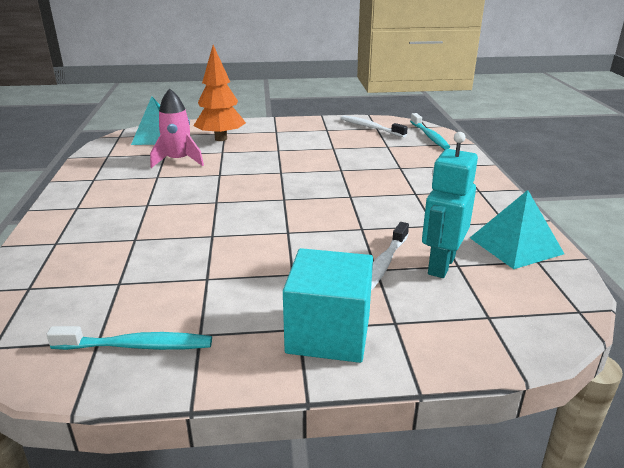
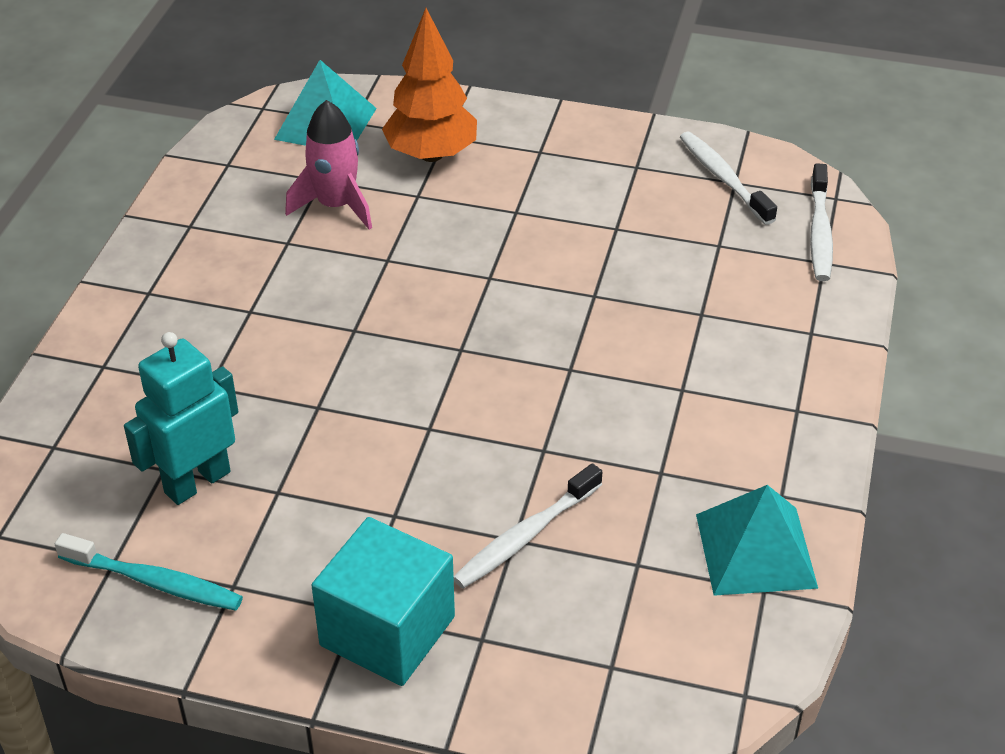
camera: 20 degrees right, 15 degrees up
turquoise toothbrush [410,113,450,149] -> white toothbrush [810,163,833,281]
turquoise robot [422,132,478,278] -> turquoise robot moved to [124,332,238,505]

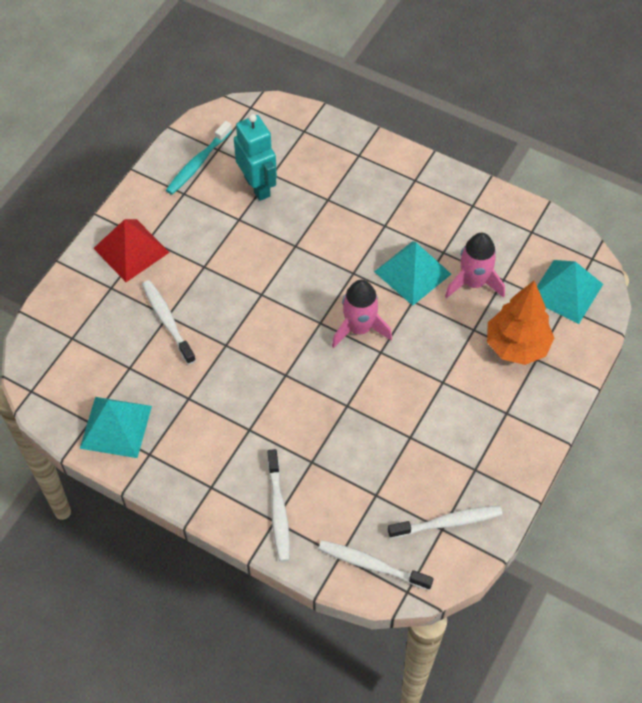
camera: 105 degrees right, 15 degrees up
turquoise cube [311,517,455,686] -> red pyramid [93,219,170,282]
none -> white toothbrush [267,449,290,562]
none -> pink rocket [332,280,392,348]
none -> turquoise pyramid [374,241,451,306]

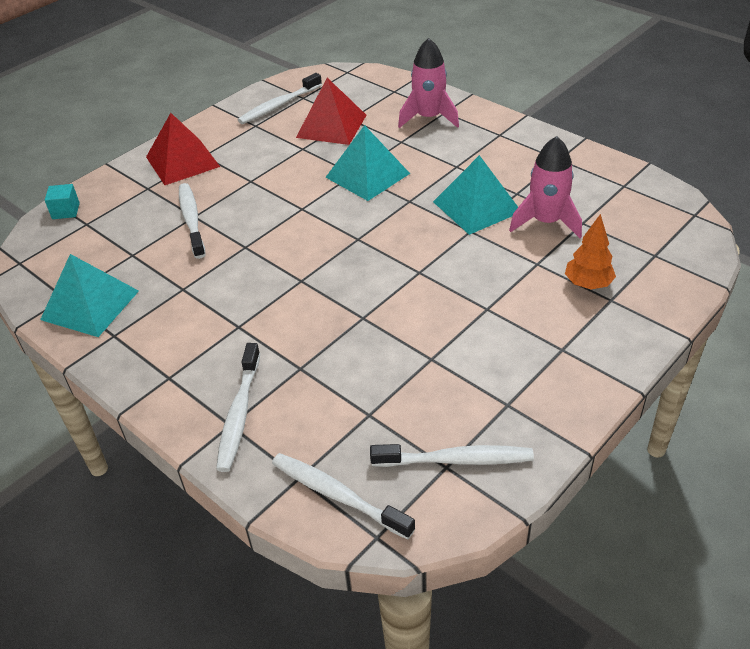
camera: 15 degrees right, 15 degrees down
turquoise toothbrush [166,121,232,195] -> white toothbrush [238,73,322,124]
turquoise robot [234,114,277,201] -> red pyramid [296,78,367,145]
pink rocket [332,280,392,348] -> pink rocket moved to [398,38,459,128]
orange tree [487,281,554,365] -> orange tree [565,214,616,289], size x0.59
turquoise pyramid [537,260,603,324] -> turquoise pyramid moved to [325,125,410,201]
none -> turquoise cube [45,184,80,219]

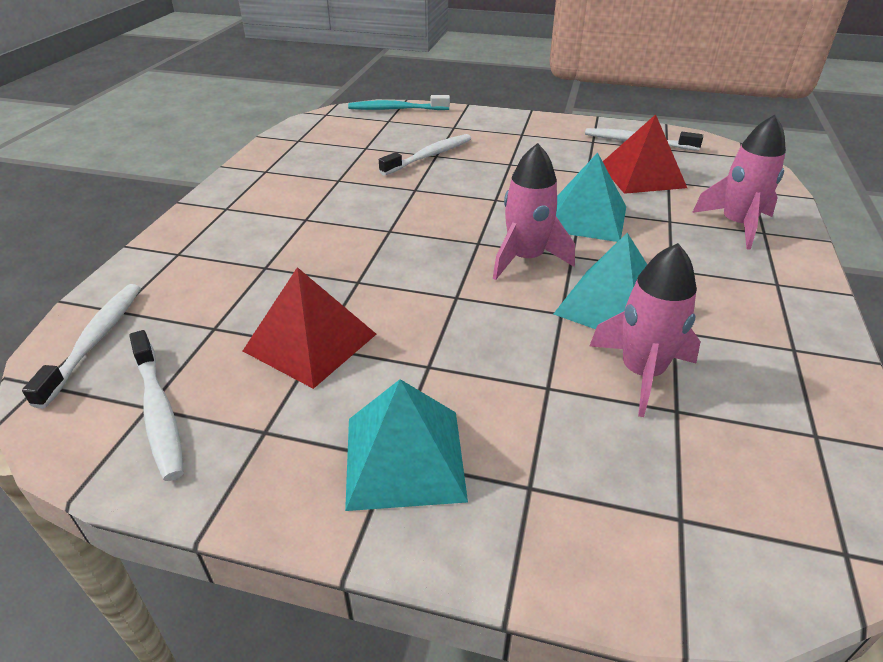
camera: 60 degrees right, 5 degrees down
turquoise pyramid [40,254,139,337] -> turquoise pyramid moved to [345,379,468,511]
turquoise cube [45,184,80,219] -> turquoise toothbrush [348,95,450,110]
red pyramid [146,113,220,185] -> red pyramid moved to [243,267,376,389]
white toothbrush [216,343,260,472] -> none
orange tree [565,214,616,289] -> none
none -> pink rocket [493,143,575,280]

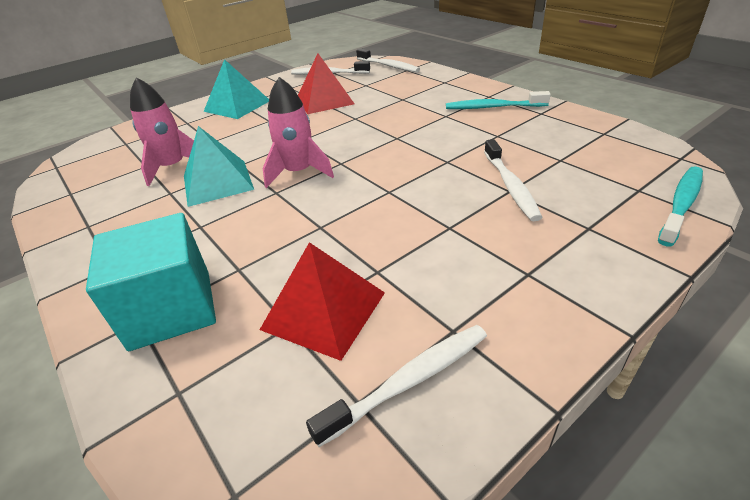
camera: 130 degrees right, 0 degrees up
turquoise pyramid [556,152,626,242] -> none
pink rocket [692,115,786,250] -> turquoise cube [86,213,216,351]
none -> turquoise toothbrush [446,91,551,109]

